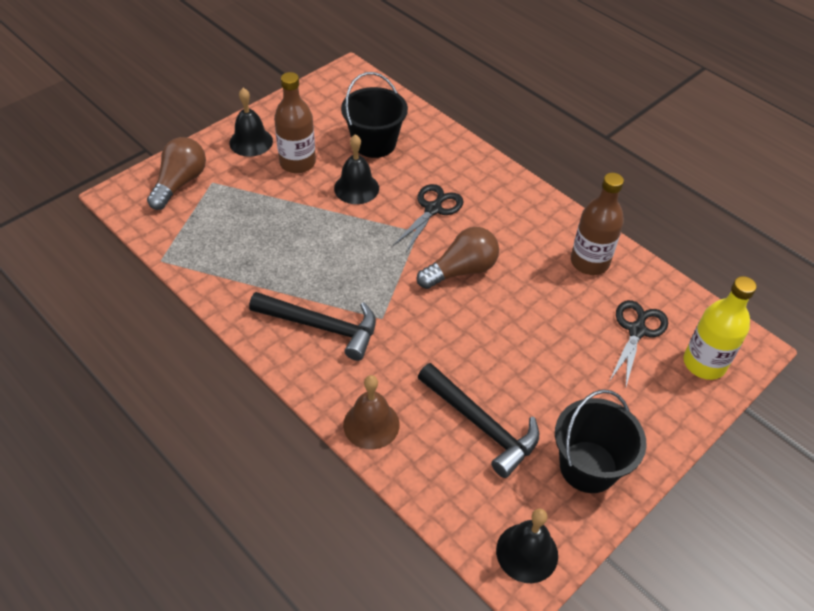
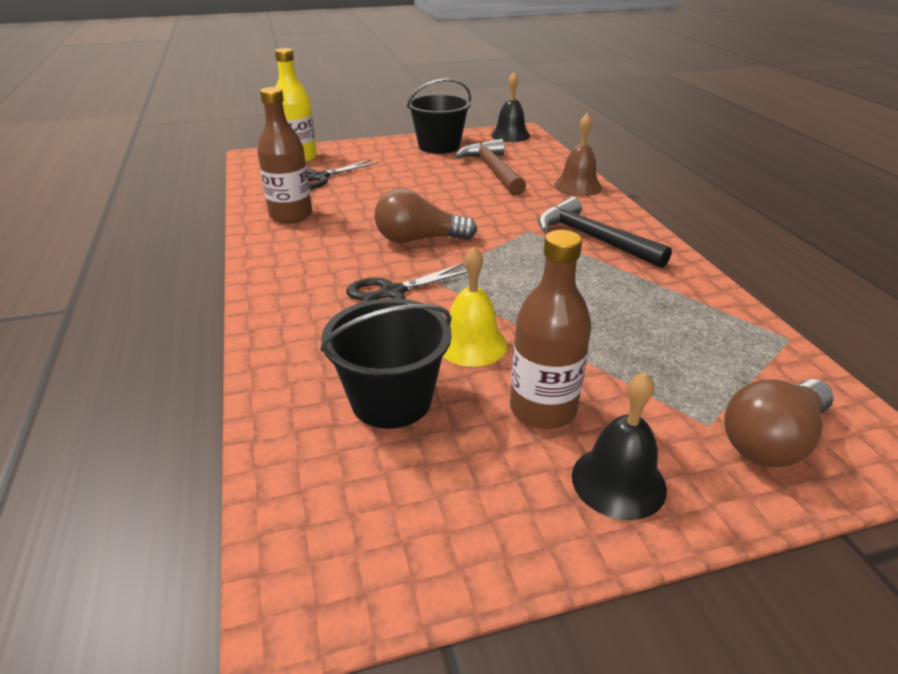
camera: 150 degrees left, 15 degrees down
black bell [334,134,379,204] -> yellow bell [442,246,508,367]
black hammer [418,363,539,478] -> brown hammer [455,139,526,196]

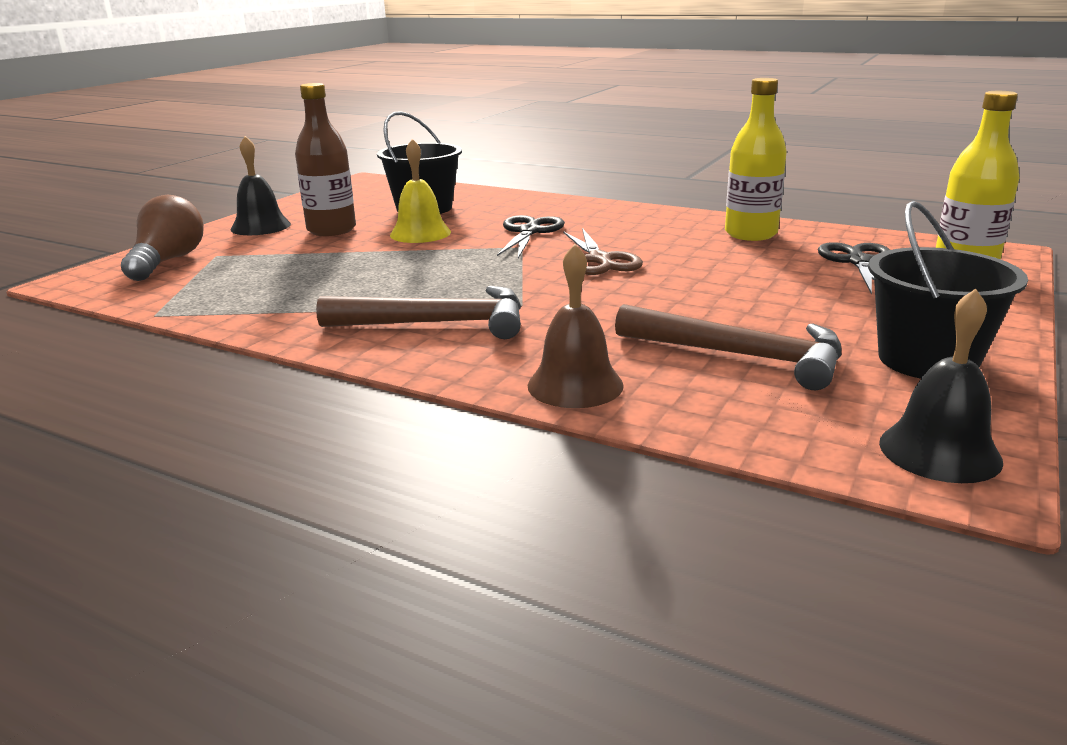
camera: 135 degrees right, 10 degrees down
brown bottle [257,87,312,223] -> yellow bottle [725,78,787,241]
brown light bulb [375,188,477,243] -> brown scissors [563,228,643,275]
black hammer [538,197,672,268] -> brown hammer [316,286,521,339]

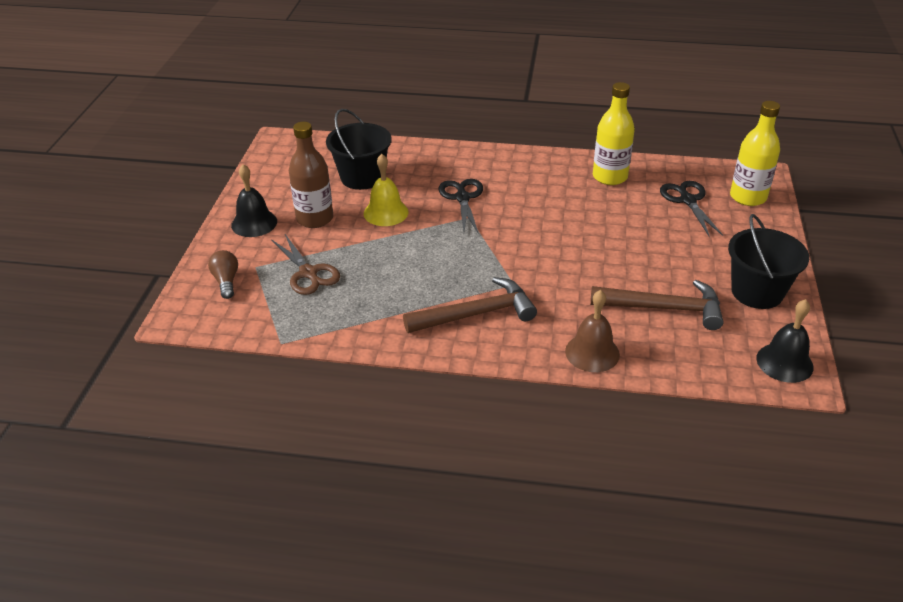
camera: 20 degrees left, 15 degrees up
brown light bulb [121,195,204,281] -> brown light bulb [208,250,238,299], size x0.62
brown scissors [563,228,643,275] -> brown scissors moved to [271,234,340,295]

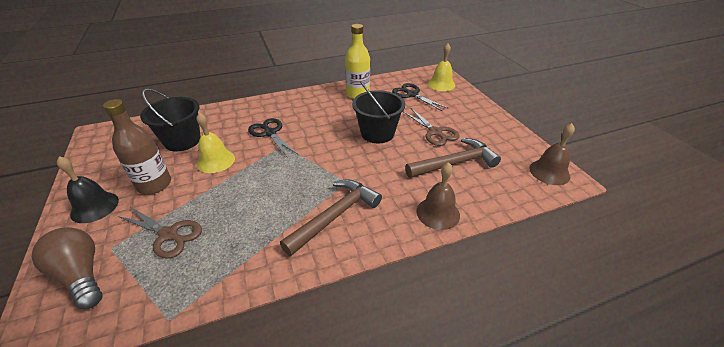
camera: 30 degrees left, 0 degrees up
brown light bulb [208,250,238,299] -> brown light bulb [32,227,103,309], size x1.60
black bucket [728,214,809,309] -> black bucket moved to [352,81,405,143]
yellow bottle [730,101,780,206] -> yellow bell [428,43,455,91]
black bell [756,299,814,383] -> brown bell [529,123,575,185]
none -> brown scissors [404,108,460,146]

